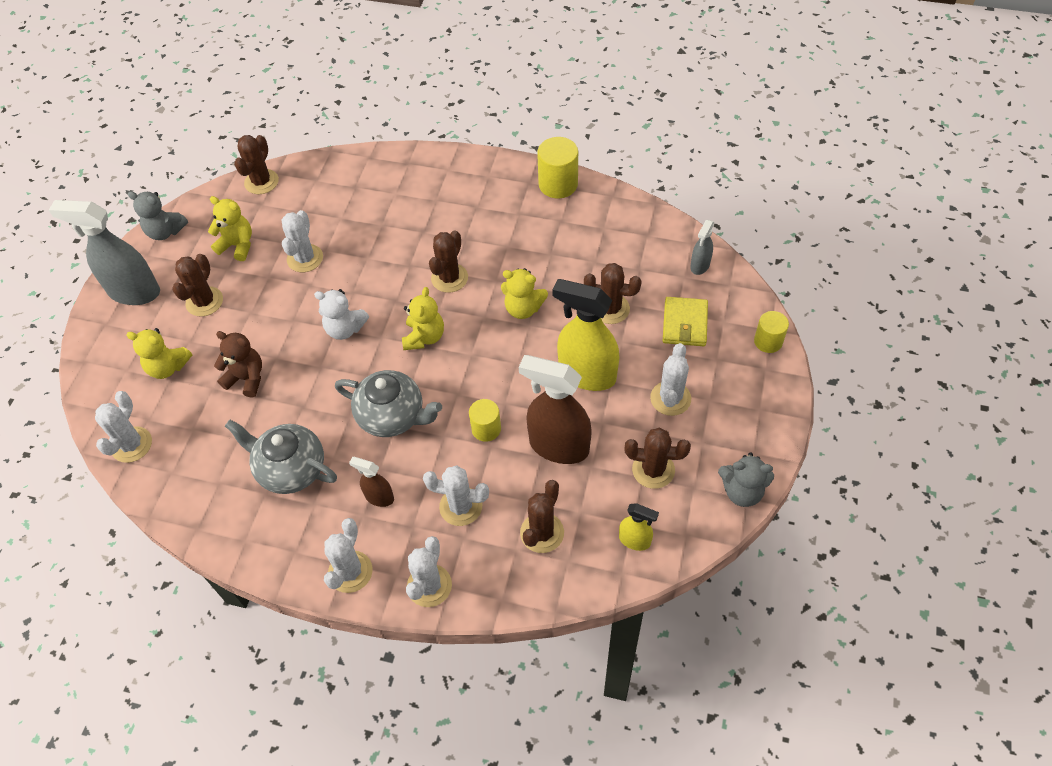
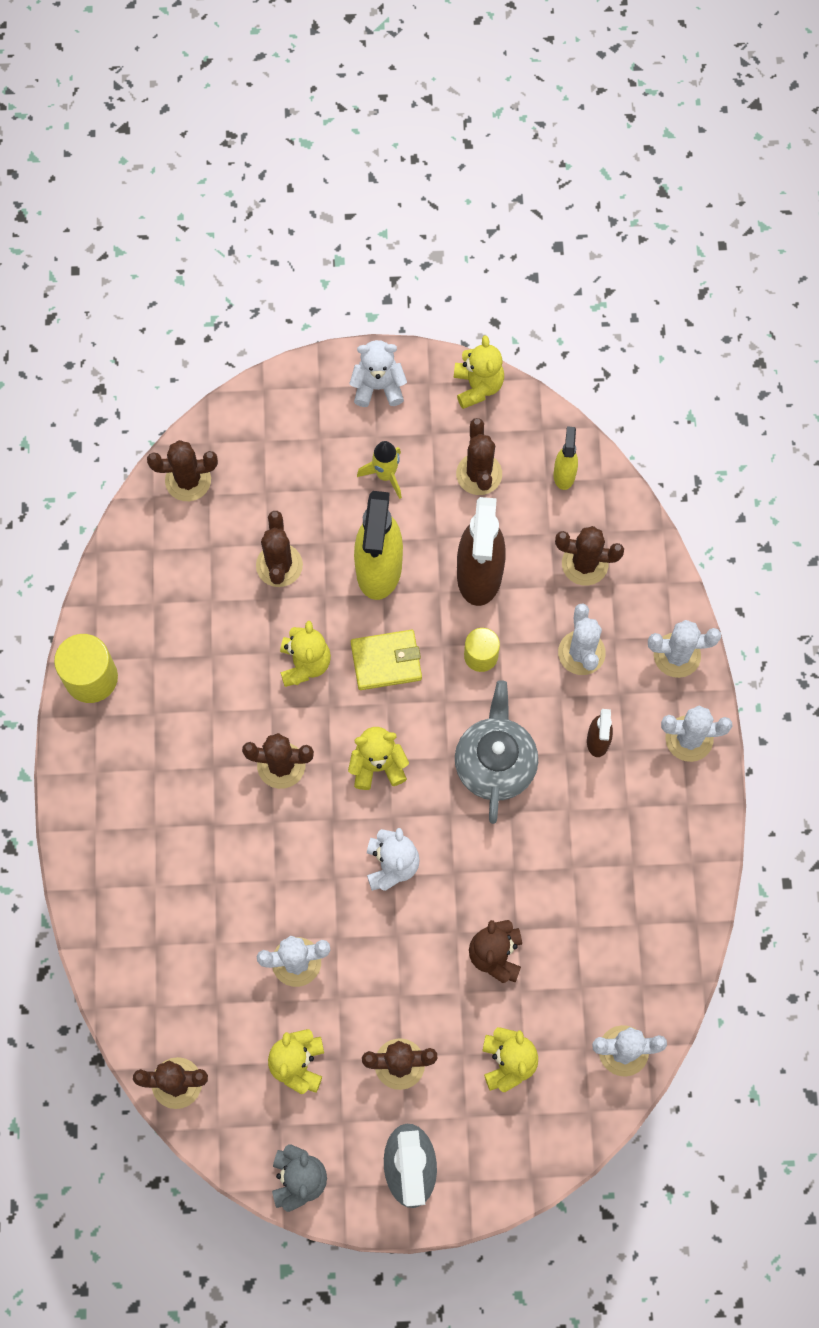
camera: 110 degrees left, 15 degrees up
grey teapot [225,420,337,494] -> none
white cactus [650,343,691,416] -> yellow rocket [357,441,402,499]
yellow wallet [663,297,708,346] -> yellow wallet moved to [351,630,422,690]
grey spray bottle [690,220,714,275] -> brown cactus [147,440,218,501]
grey teddy bear [718,453,774,507] -> yellow teddy bear [454,335,504,409]
yellow cylinder [754,311,789,353] -> none
none -> white teddy bear [349,340,407,407]

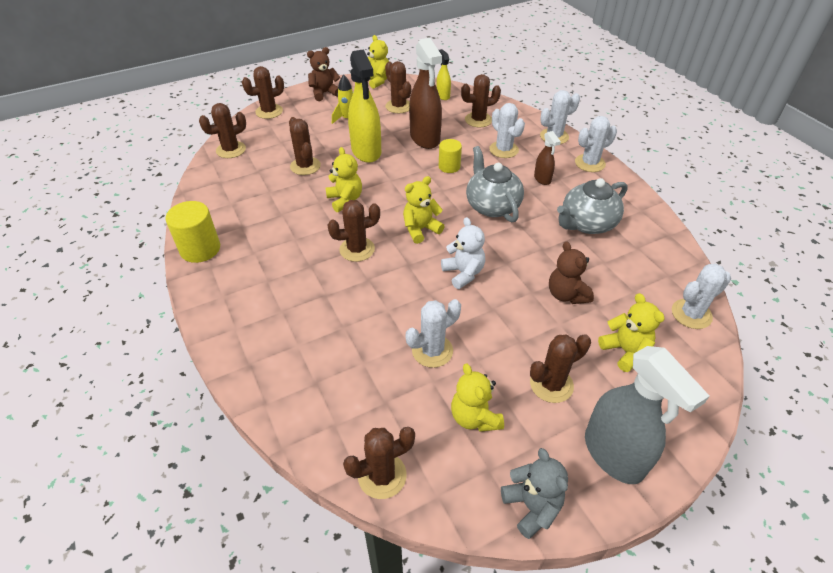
camera: 25 degrees left, 25 degrees down
white teddy bear [349,340,407,407] -> brown teddy bear [307,47,340,101]
yellow wallet [351,630,422,690] -> none
none -> brown cactus [242,66,284,119]
none -> grey teapot [557,178,628,234]

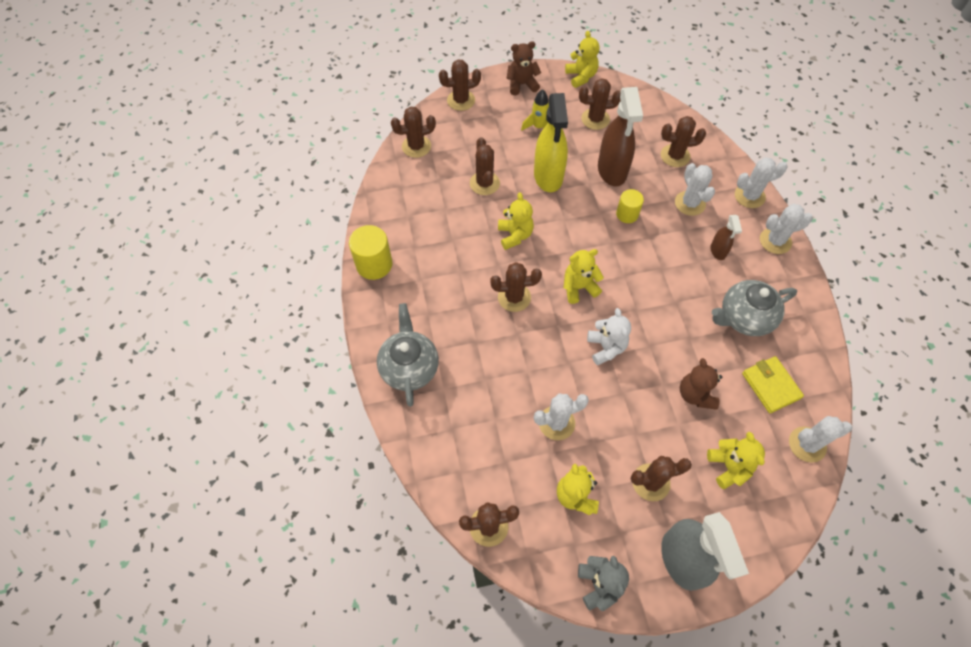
camera: 15 degrees right, 15 degrees up
brown cactus [385,61,411,113] -> brown cactus turned 75 degrees counterclockwise [579,78,621,130]
yellow spray bottle [436,49,451,100] -> none
grey teapot [466,146,524,223] -> grey teapot moved to [377,303,439,407]
none -> yellow wallet [742,356,804,413]

